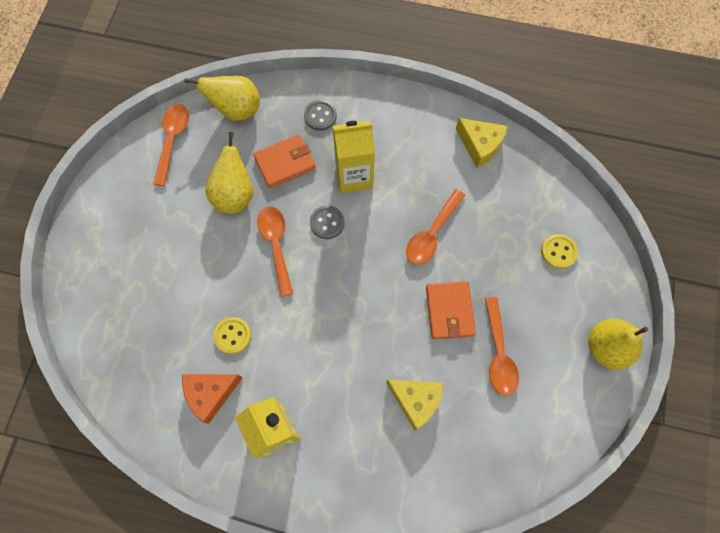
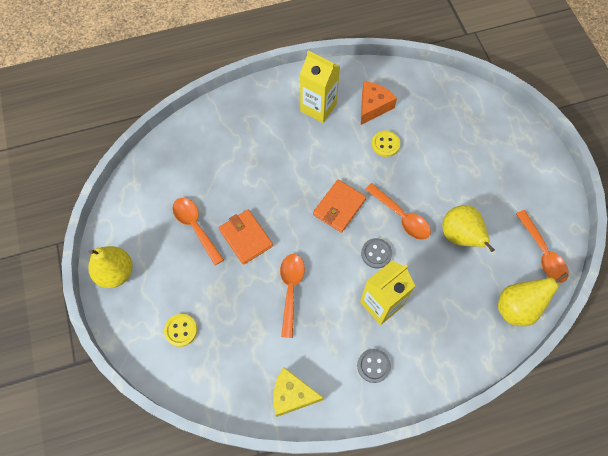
camera: 150 degrees right, 5 degrees down
orange wallet [254,134,316,188] -> orange wallet moved to [313,180,366,233]
grey button [304,100,337,131] -> grey button moved to [357,349,391,383]
yellow cheese [386,379,444,431] -> none

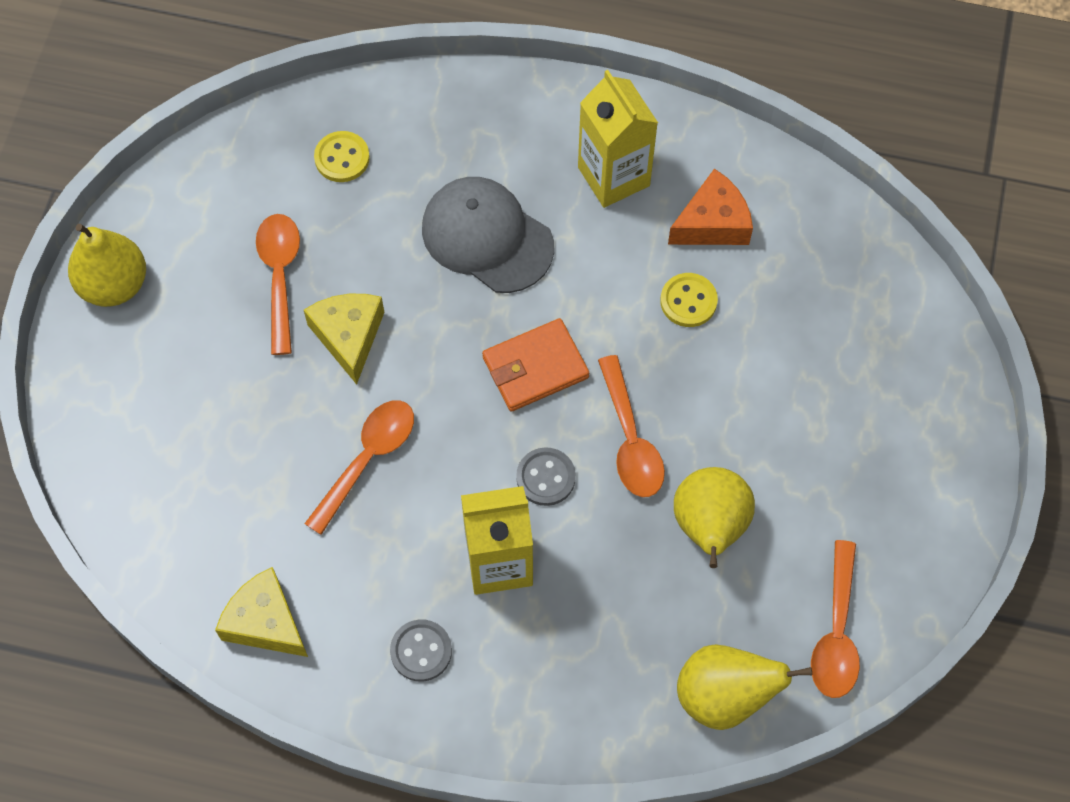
camera: 30 degrees right, 0 degrees up
yellow button [164,314,197,347] -> yellow button moved to [314,131,370,182]
orange wallet [219,210,273,265] -> yellow cheese [304,294,384,385]
none -> grey cap [422,177,554,293]

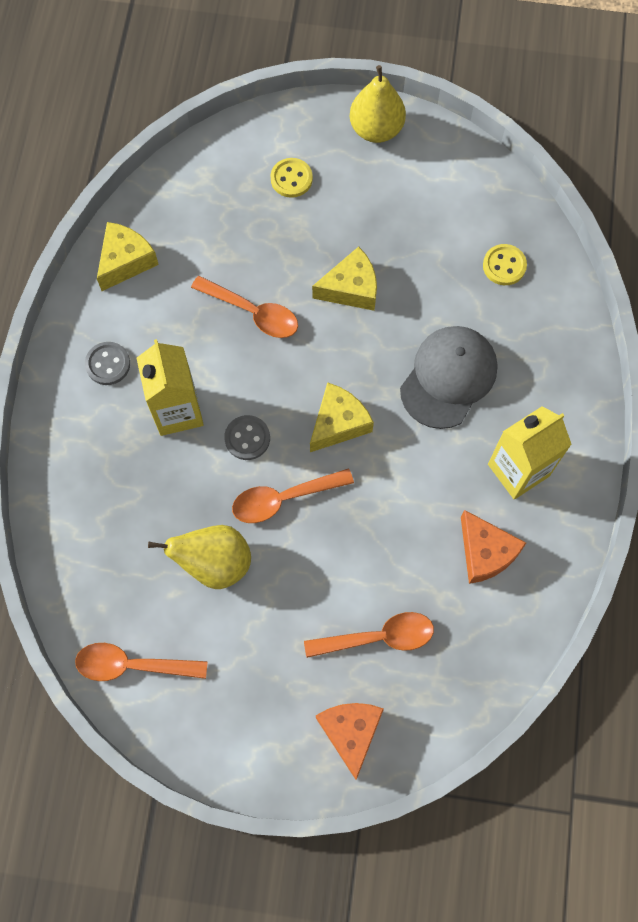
camera: 85 degrees right, 5 degrees up
orange spoon [256,214,300,355] -> orange spoon moved to [304,612,434,658]
orange wallet [482,318,589,412] -> yellow cheese [310,382,374,452]
yellow button [660,273,718,327] -> yellow button moved to [270,158,313,198]
yellow pear [677,644,812,730] -> none
none -> orange cheese [316,703,384,780]

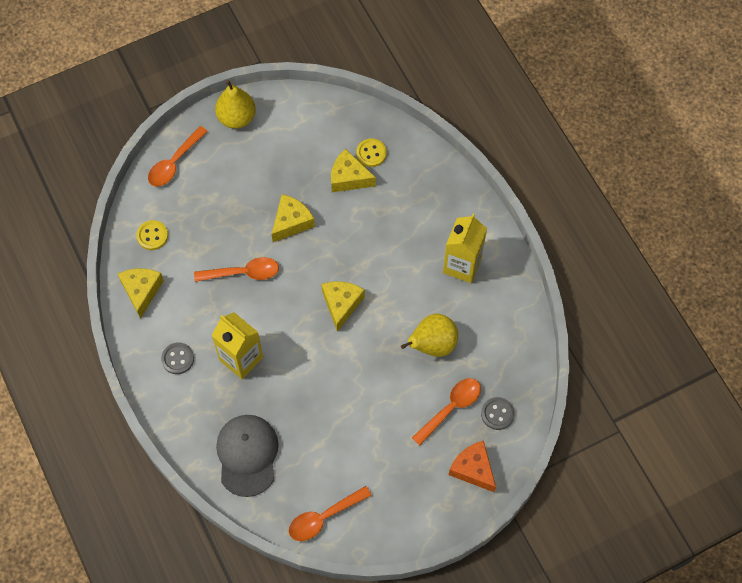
camera: 35 degrees left, 5 degrees down
yellow pear [148,525,251,589] -> yellow pear moved to [401,314,458,357]
grey button [224,415,270,460] -> grey button moved to [481,397,514,430]
orange spoon [232,468,354,523] -> orange spoon moved to [148,126,208,187]
yellow button [270,158,313,198] -> yellow button moved to [136,220,168,250]
grey cap [400,326,497,429] -> grey cap moved to [216,415,279,497]
orange cheese [461,510,526,584] -> none
none -> yellow cheese [331,149,376,192]

